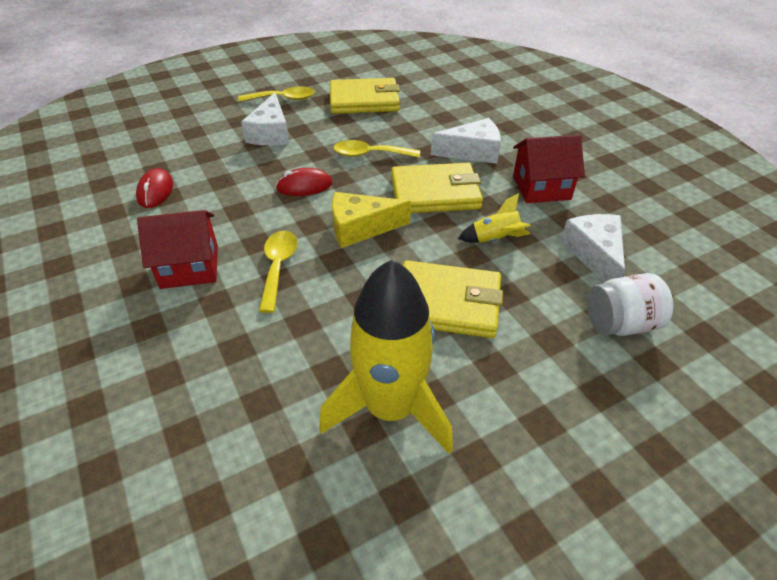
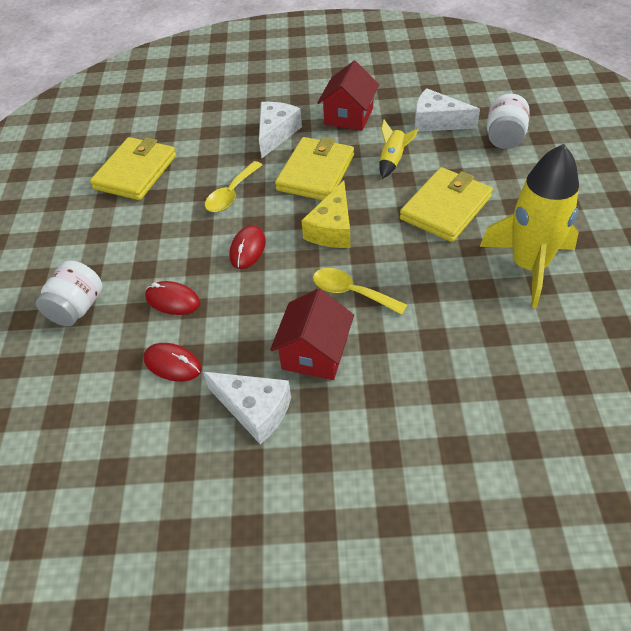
camera: 60 degrees left, 5 degrees up
yellow spoon [238,86,315,102] -> none
white cheese [241,92,289,145] -> white cheese moved to [203,372,291,444]
none -> white jar [36,261,103,327]
none -> red mouse [145,281,201,315]

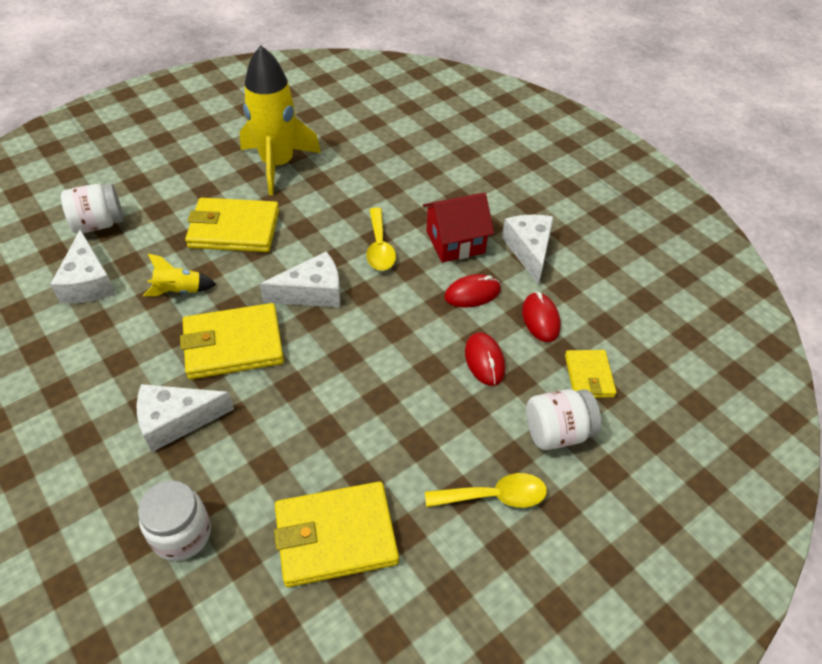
camera: 130 degrees left, 0 degrees up
yellow spoon [205,161,262,212] -> yellow spoon moved to [425,473,547,508]
red mouse [229,225,266,269] -> red mouse moved to [444,274,501,308]
yellow cheese [301,181,350,248] -> white cheese [260,251,340,307]
red house [317,61,379,131] -> none
none -> white jar [138,481,211,561]
none -> yellow wallet [565,350,617,398]

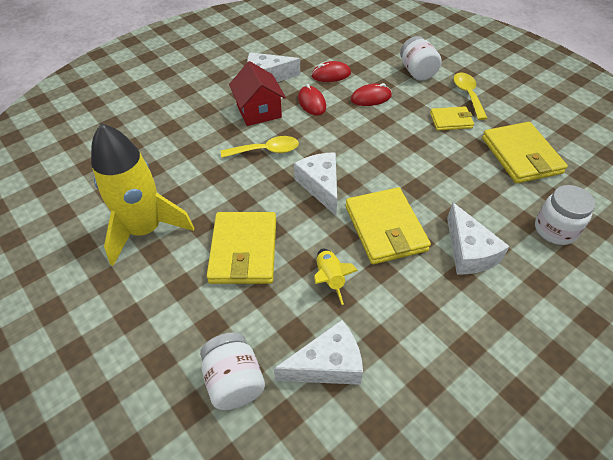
camera: 90 degrees left, 0 degrees up
yellow wallet [565,350,617,398] -> yellow wallet moved to [430,106,474,131]

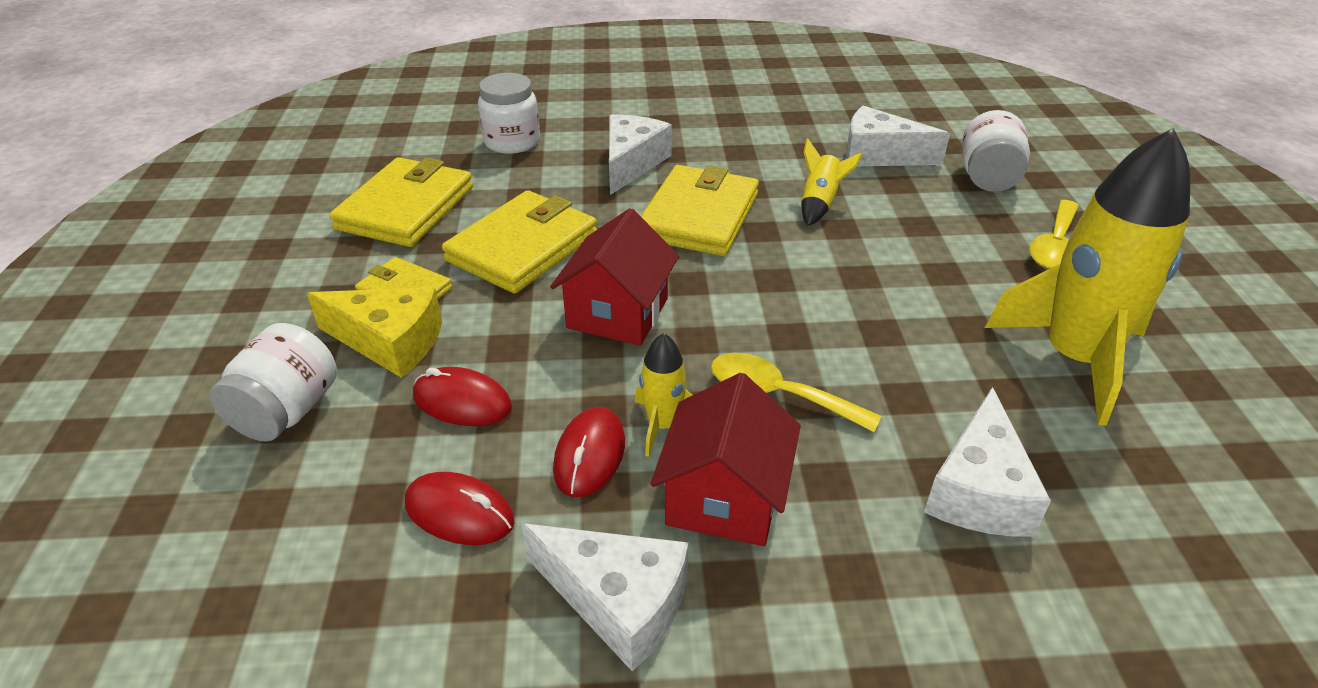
camera: 145 degrees left, 10 degrees down
yellow wallet [207,212,276,284] -> yellow wallet moved to [442,190,597,294]
white cheese [294,152,337,215] -> white cheese moved to [924,387,1051,536]
yellow spoon [454,73,488,120] -> yellow spoon moved to [1029,200,1079,269]
none -> yellow cheese [307,287,442,378]
none -> red house [550,208,679,346]
none -> yellow rocket [635,333,692,457]

